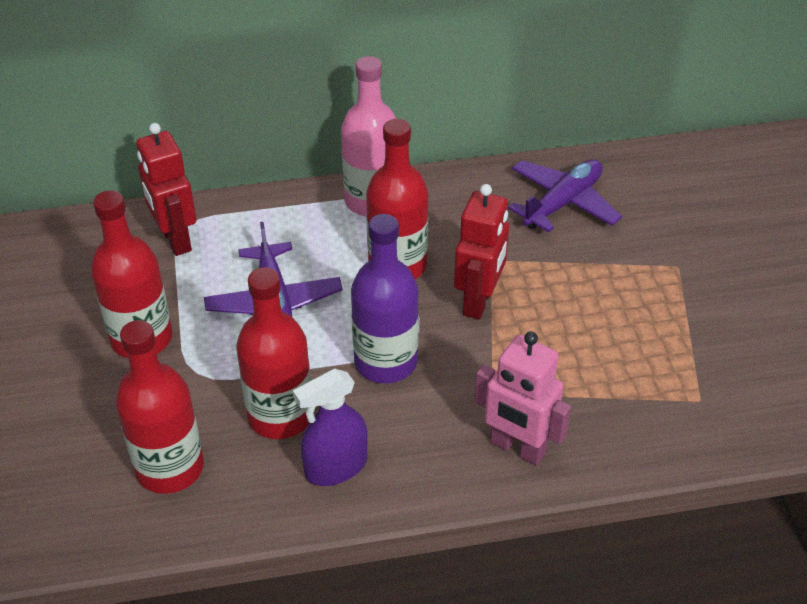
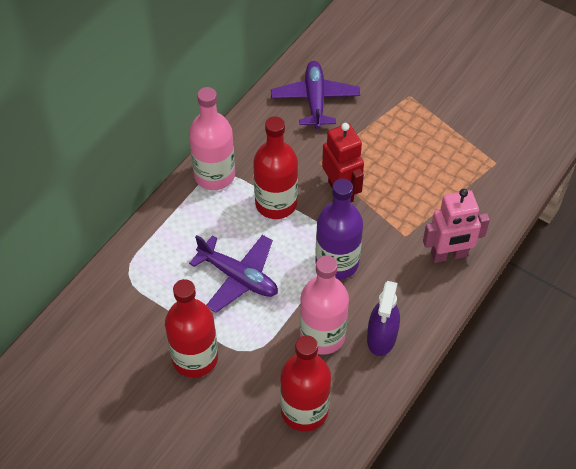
camera: 45 degrees left, 10 degrees up
red robot [136,123,196,256] -> none
red bottle [236,267,311,439] -> pink bottle [300,255,349,355]

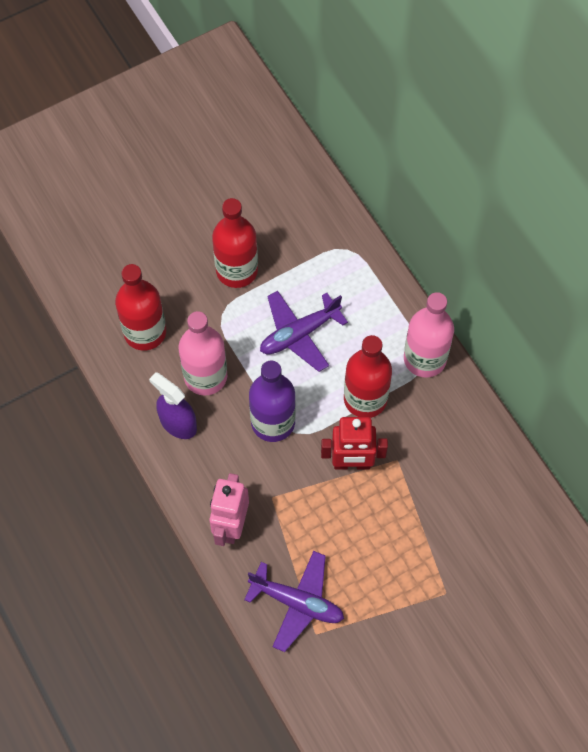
camera: 115 degrees right, 10 degrees up
purple plane [271,61,360,129] -> purple plane moved to [244,551,344,652]

